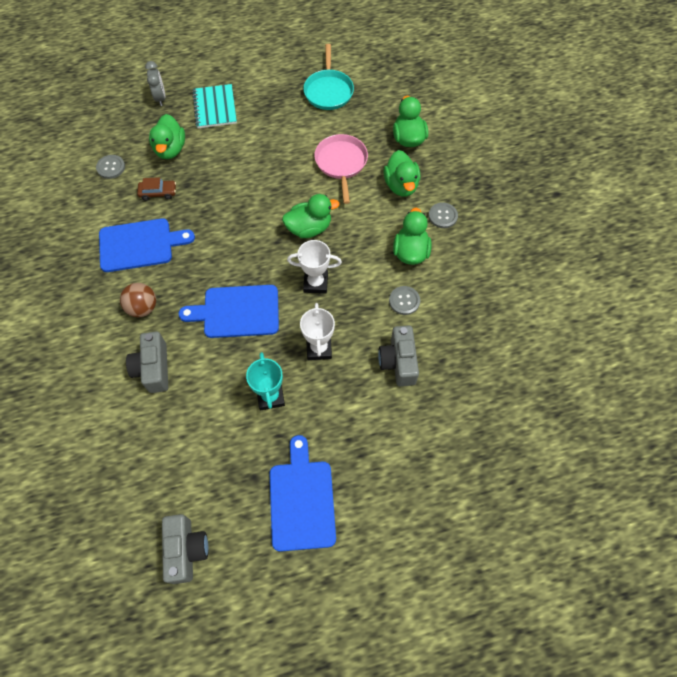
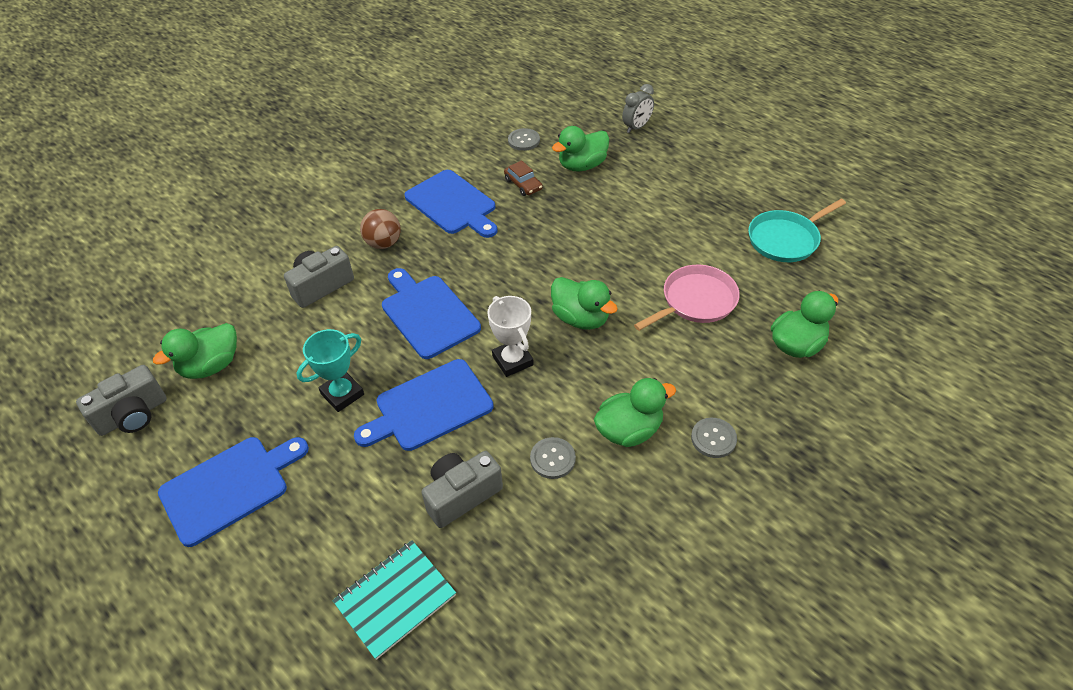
camera: 60 degrees right, 15 degrees down
turquoise notebook [192,84,237,128] -> turquoise notebook moved to [332,540,456,660]
white trophy [300,303,335,360] -> blue cutting board [354,359,494,451]
green duck [383,150,420,197] -> green duck moved to [153,323,237,379]

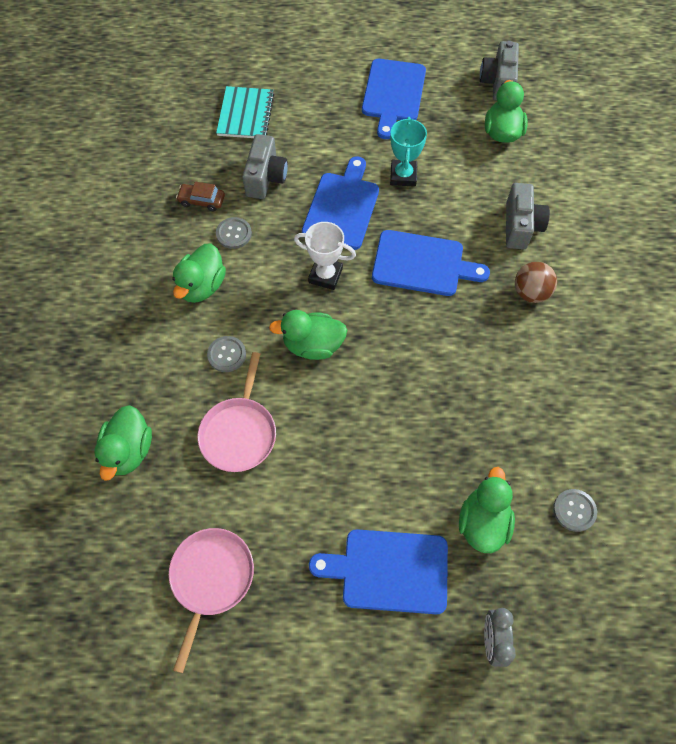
camera: 135 degrees right, 15 degrees up
blue cutting board [405,170,498,238] -> blue cutting board moved to [309,529,448,615]
brown car [504,160,543,196] -> brown car moved to [176,182,225,212]
grey button [691,418,737,458] -> grey button moved to [207,336,246,372]
turquoise pan [748,199,846,262] -> pink pan [169,528,254,673]

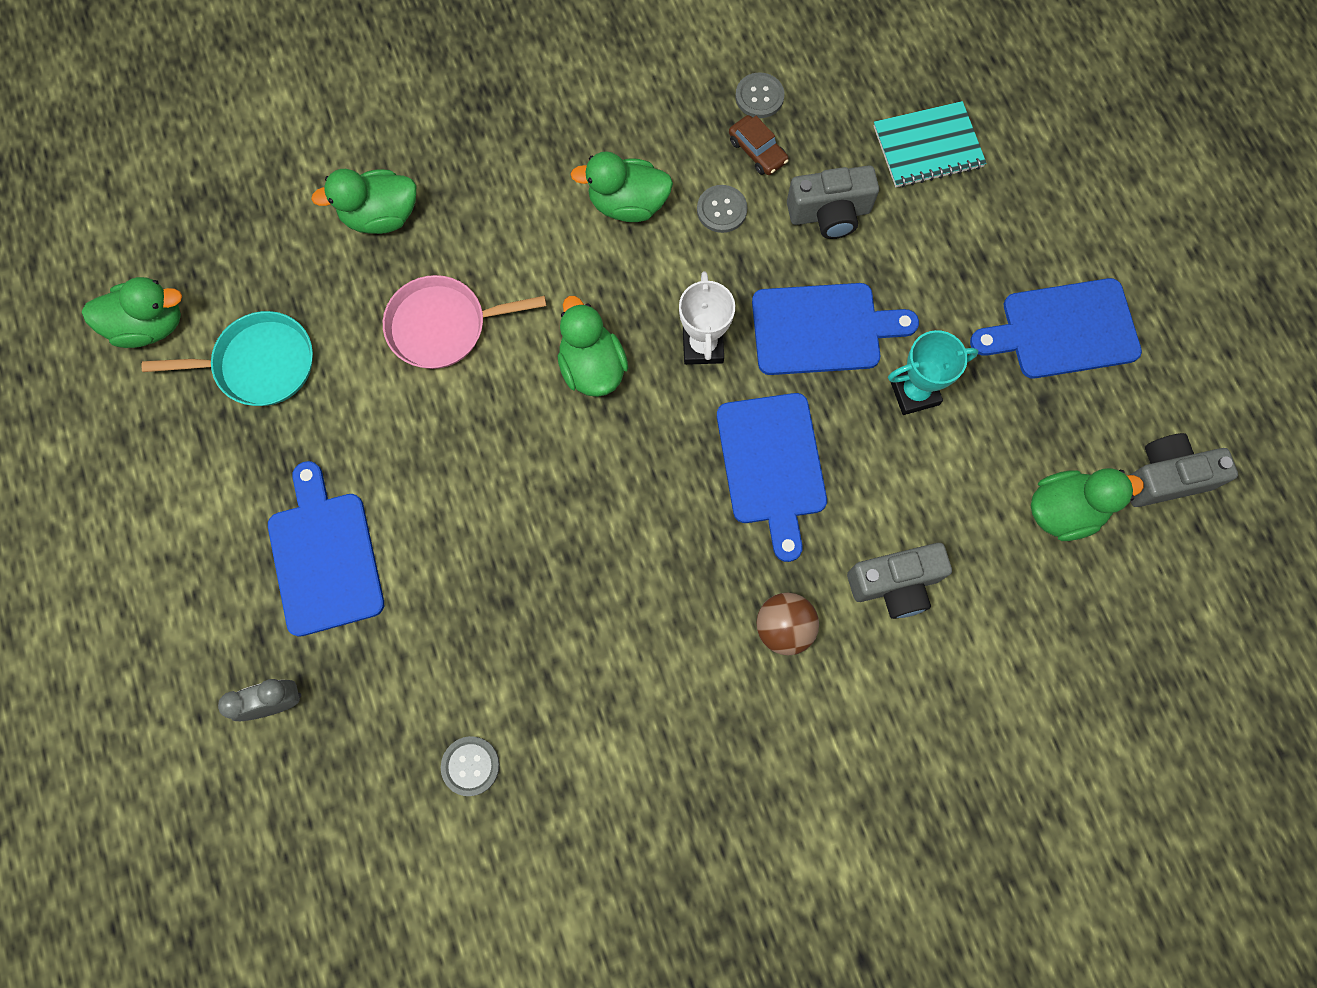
camera: 70 degrees right, 10 degrees up
pink pan [169,528,254,673] -> turquoise pan [141,311,313,406]
brown car [176,182,225,212] -> brown car turned 150 degrees clockwise [729,115,789,175]
grey button [207,336,246,372] -> grey button moved to [735,72,785,118]
green duck [459,467,515,553] -> green duck moved to [82,277,182,348]

